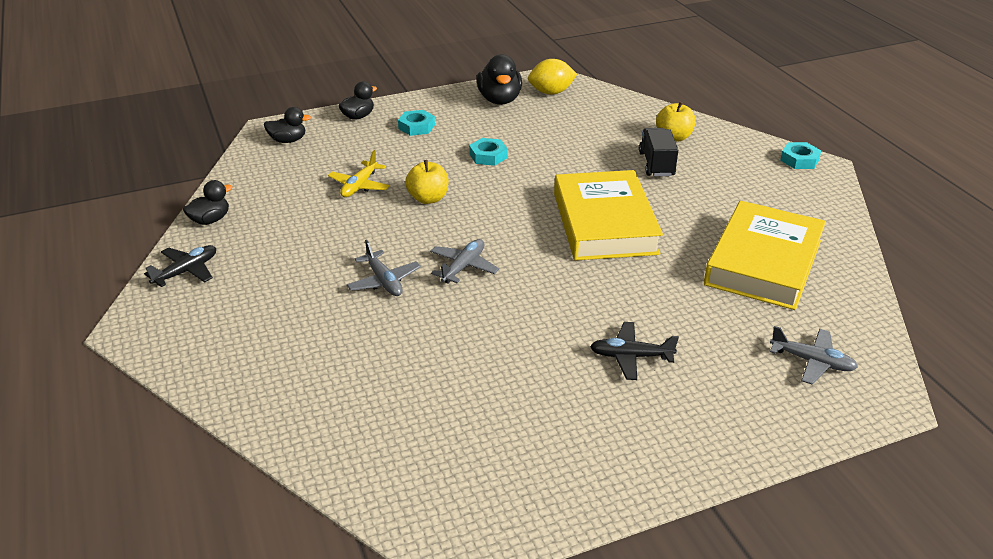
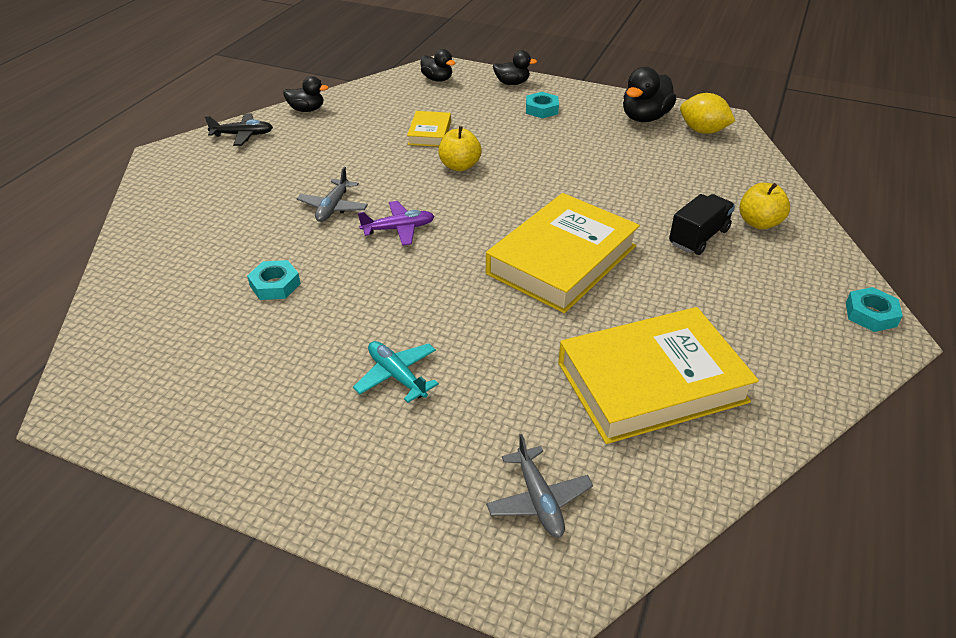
camera: 45 degrees right, 5 degrees up
yellow plane [328,150,390,197] -> yellow book [407,111,451,147]
grey plane [430,239,499,284] -> purple plane [358,201,434,246]
turquoise nut [469,138,508,166] -> turquoise nut moved to [247,260,301,300]
black plane [590,322,679,380] -> turquoise plane [353,341,439,403]

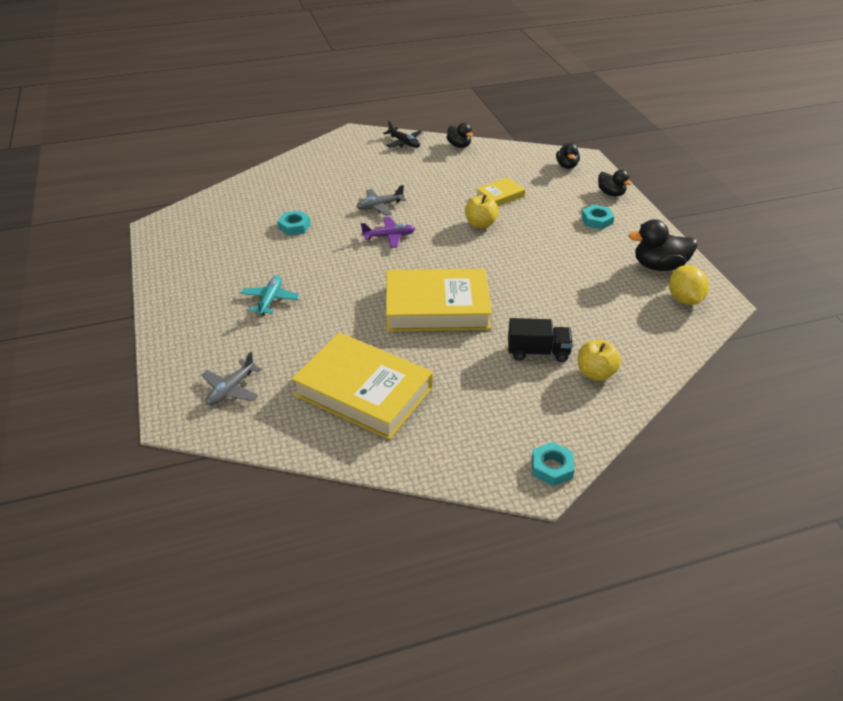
camera: 50 degrees right, 0 degrees up
purple plane [358,201,434,246] -> purple plane turned 45 degrees counterclockwise [361,217,415,248]

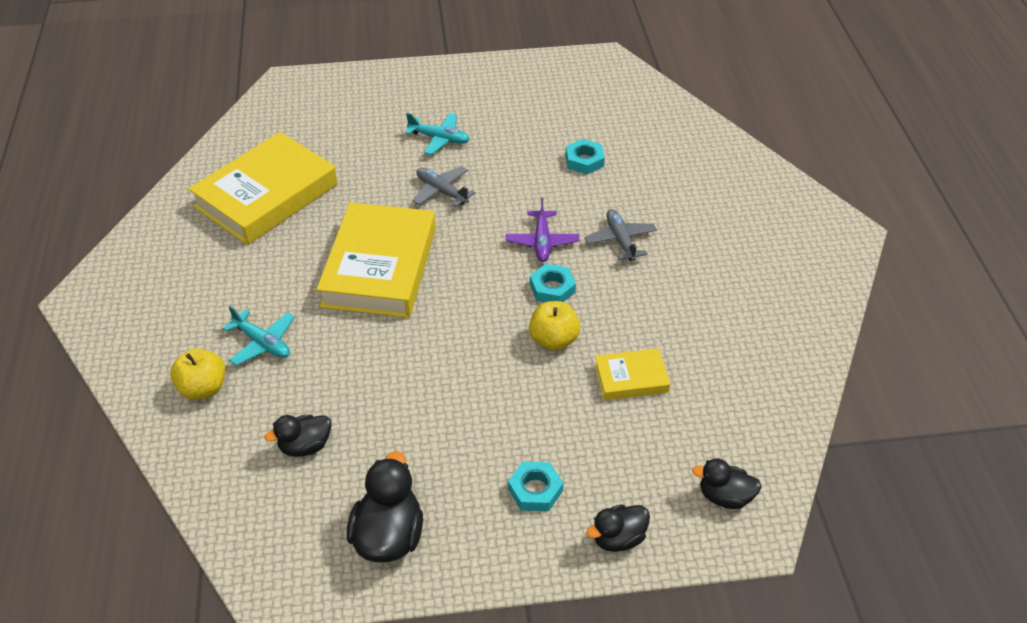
camera: 100 degrees right, 5 degrees up
grey plane [201,352,262,406] -> grey plane moved to [413,166,476,207]
black plane [383,121,423,148] -> none
black duck [447,123,473,148] -> black duck moved to [264,415,331,457]
yellow book [476,177,525,206] -> yellow book turned 75 degrees counterclockwise [594,348,670,400]
black truck [508,318,573,362] -> turquoise plane [223,306,295,366]
turquoise nut [532,442,575,486] -> turquoise nut moved to [530,264,576,302]
yellow lemon [669,265,709,305] -> none

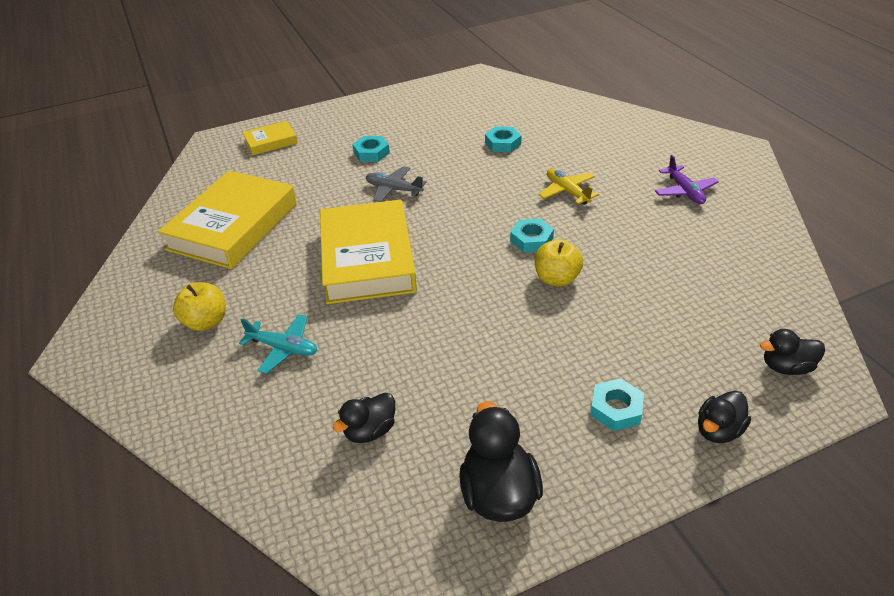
camera: 15 degrees left, 5 degrees down
yellow apple [170,348,225,400] -> yellow apple moved to [173,282,226,331]
turquoise plane [405,113,470,155] -> turquoise nut [352,136,390,162]
purple plane [506,198,579,262] -> purple plane moved to [655,155,719,204]
grey plane [585,209,657,261] -> yellow plane [539,169,599,205]
yellow book [594,348,670,400] -> yellow book moved to [242,121,298,155]

